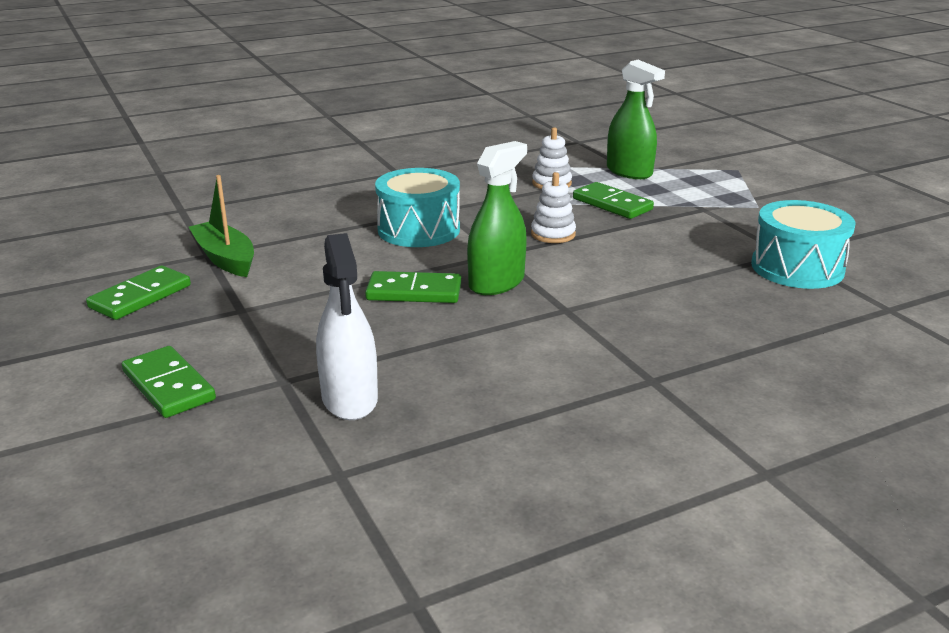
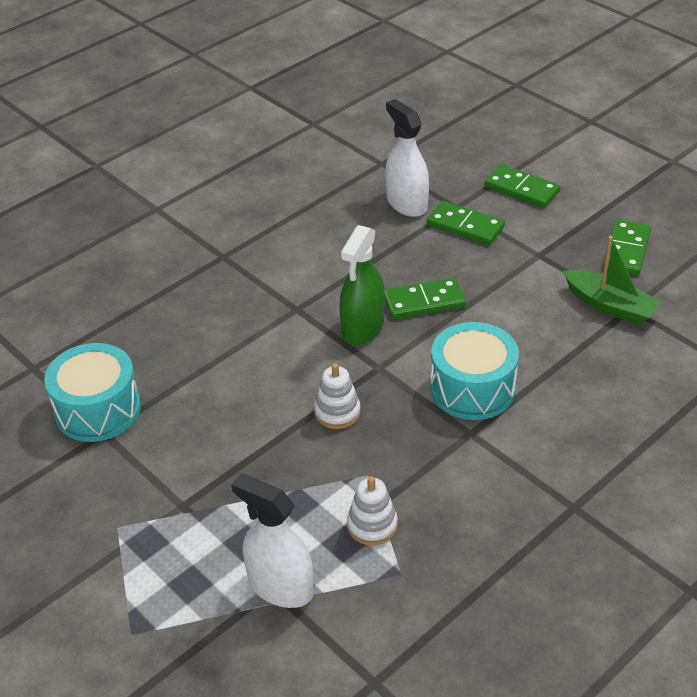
camera: 165 degrees right, 15 degrees up
green domino [573,182,654,219] -> green domino moved to [427,201,505,245]
green spray bottle [607,60,665,179] -> white spray bottle [231,474,314,608]

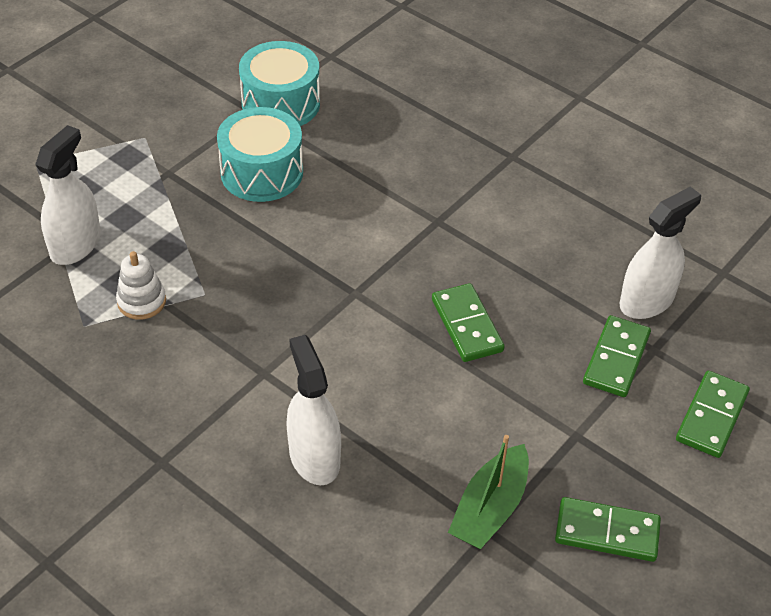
camera: 80 degrees right, 5 degrees up
white stacking toy [314,363,361,429] -> none
green spray bottle [339,225,385,345] -> none
turquoise drum [430,322,519,420] -> turquoise drum moved to [217,107,303,202]
none -> white spray bottle [286,335,341,485]

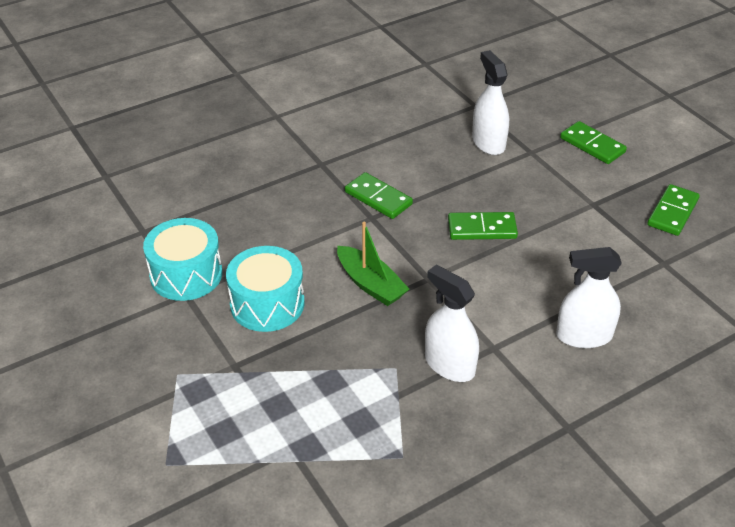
camera: 70 degrees left, 5 degrees down
white spray bottle [35,125,101,265] -> white spray bottle moved to [425,265,479,382]
white stacking toy [116,251,166,320] -> none
green boat [448,435,529,549] -> green boat moved to [337,222,409,306]
green domino [583,315,651,397] -> green domino moved to [345,172,413,219]

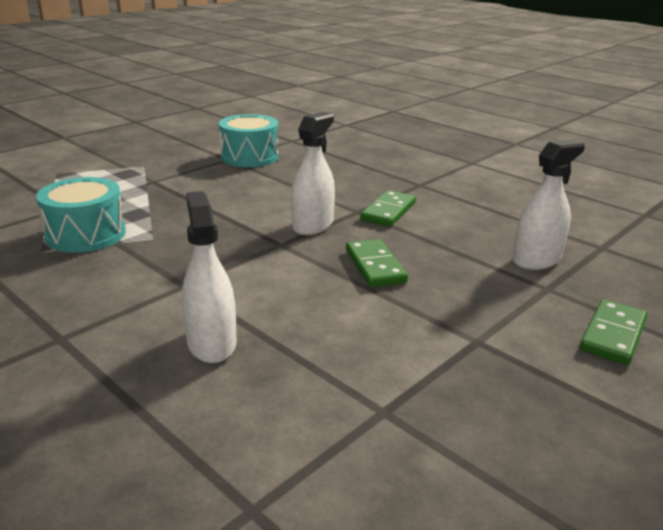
camera: 75 degrees right, 15 degrees down
turquoise drum [226,246,304,332] -> turquoise drum moved to [36,177,126,253]
green boat [337,222,409,306] -> none
white spray bottle [425,265,479,382] -> white spray bottle moved to [291,112,335,235]
green domino [647,184,700,236] -> none

